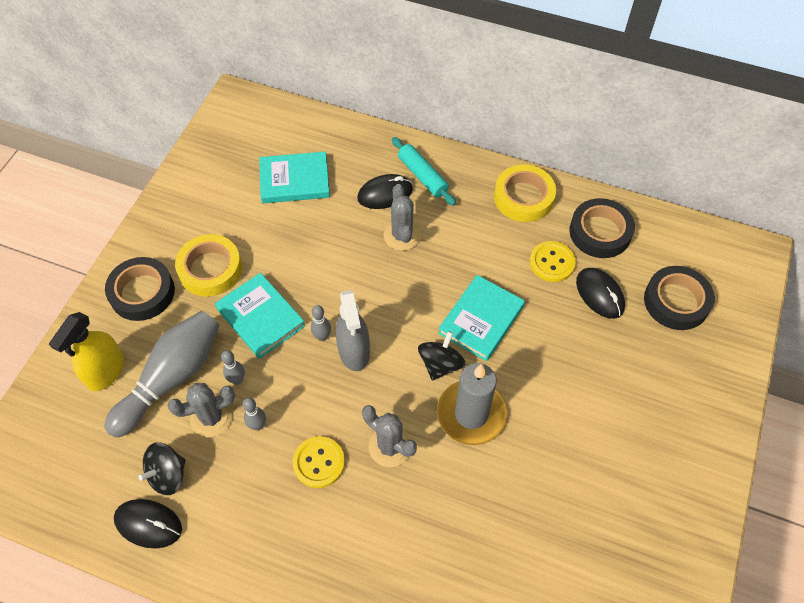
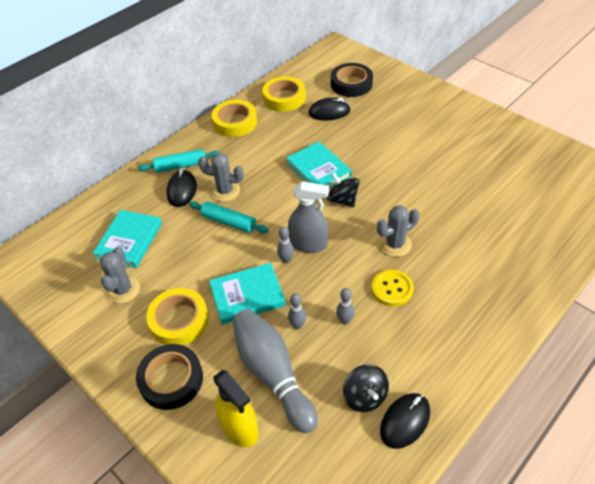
camera: 65 degrees left, 10 degrees down
grey cactus [167,383,235,437] -> grey cactus moved to [100,247,140,304]
grey candle [437,363,507,445] -> none
yellow button [530,241,576,282] -> none
black tape [569,198,635,258] -> yellow tape [262,76,306,112]
none -> turquoise rolling pin [189,201,269,233]

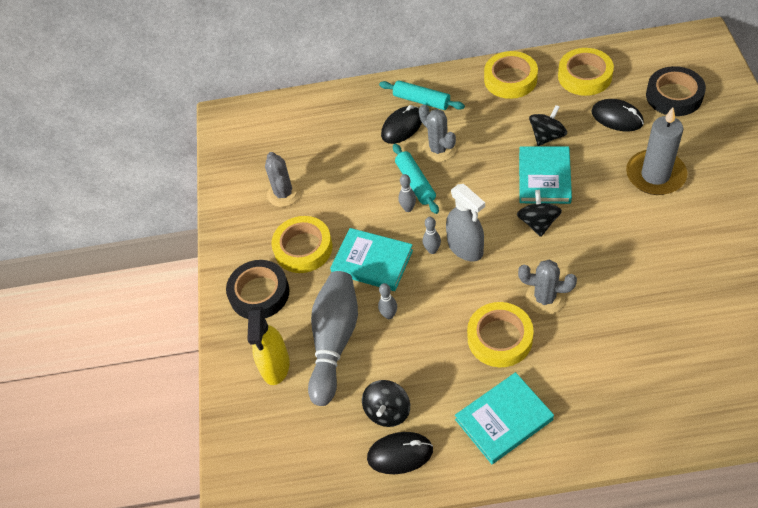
camera: 45 degrees right, 5 degrees up
turquoise book [92,210,162,268] -> turquoise book moved to [455,372,554,464]
grey cactus [100,247,140,304] -> grey cactus turned 60 degrees counterclockwise [265,152,301,207]
grey bowling pin [336,288,355,325] -> grey bowling pin moved to [398,174,416,212]
yellow button [371,270,414,306] -> yellow tape [467,302,534,367]
none -> black spinning top [529,105,567,146]
none -> grey candle [626,107,687,195]

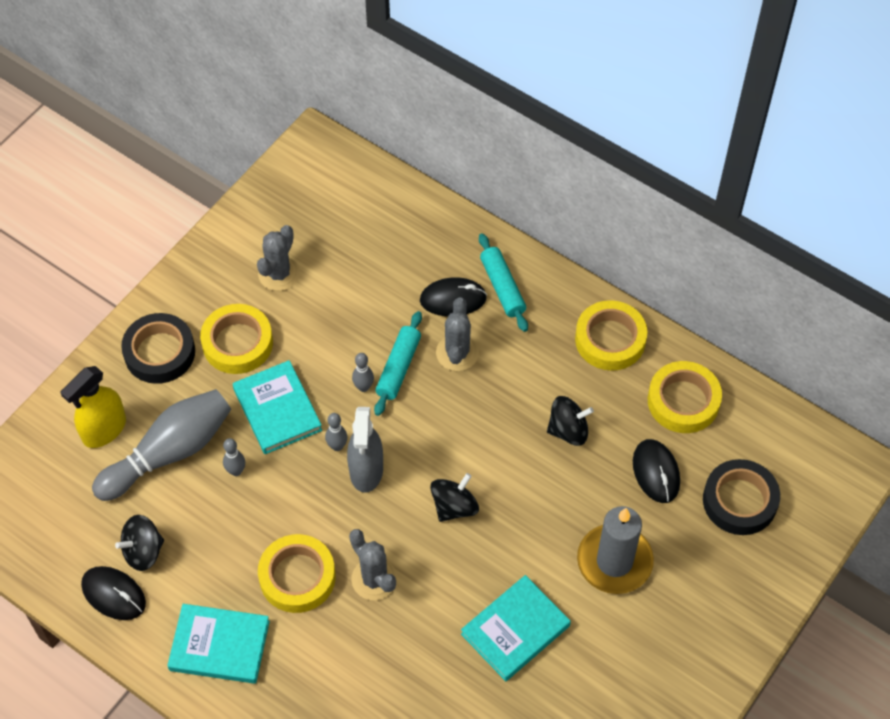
camera: 35 degrees right, 5 degrees up
turquoise book [519,146,572,204] -> turquoise book moved to [461,575,571,681]

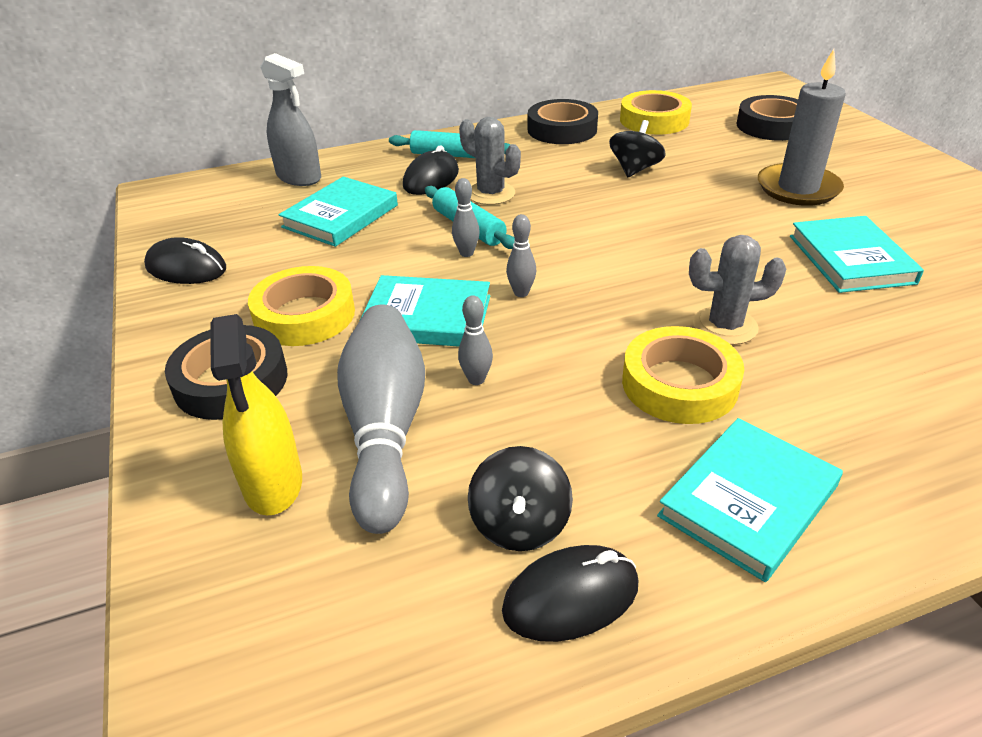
camera: 55 degrees left, 20 degrees down
grey cactus [257,225,300,291] -> none
grey spray bottle [347,407,383,493] -> grey spray bottle moved to [260,53,321,186]
black spinning top [430,473,479,522] -> none
yellow tape [575,300,647,371] -> black tape [528,99,598,144]
black mouse [633,439,680,503] -> black mouse moved to [144,237,226,284]
none -> turquoise book [278,177,398,247]

